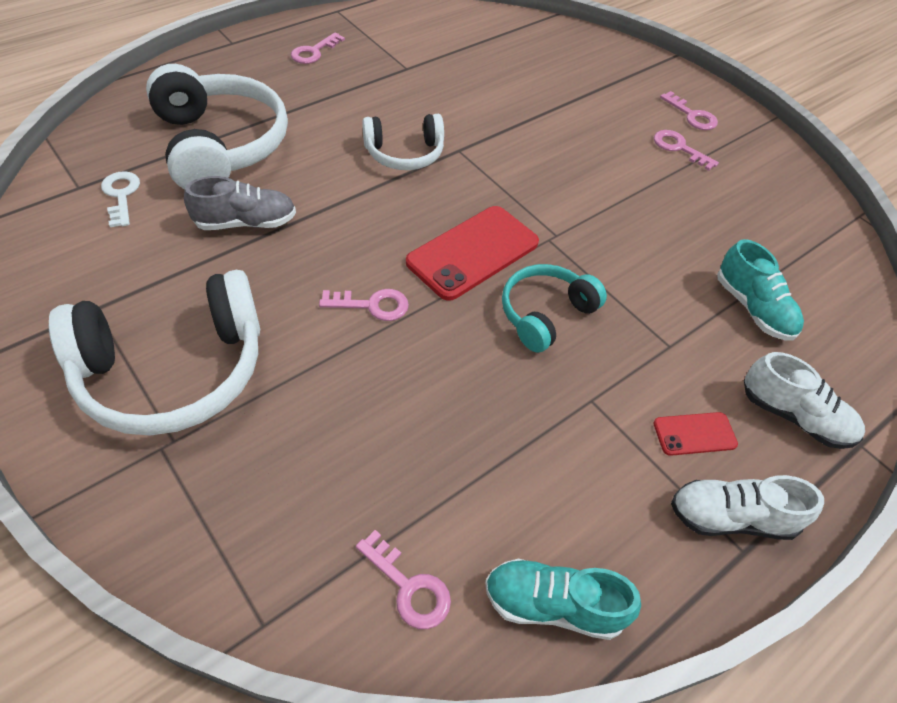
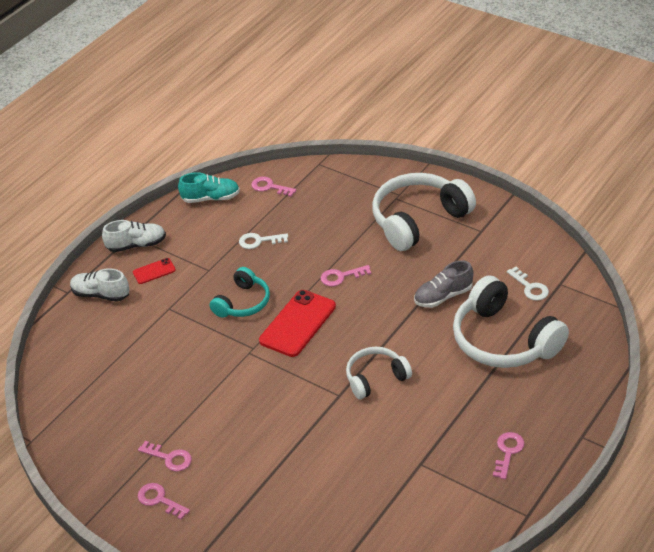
camera: 170 degrees right, 10 degrees down
turquoise shoe [717,239,804,340] -> none
none -> white key [239,233,288,249]

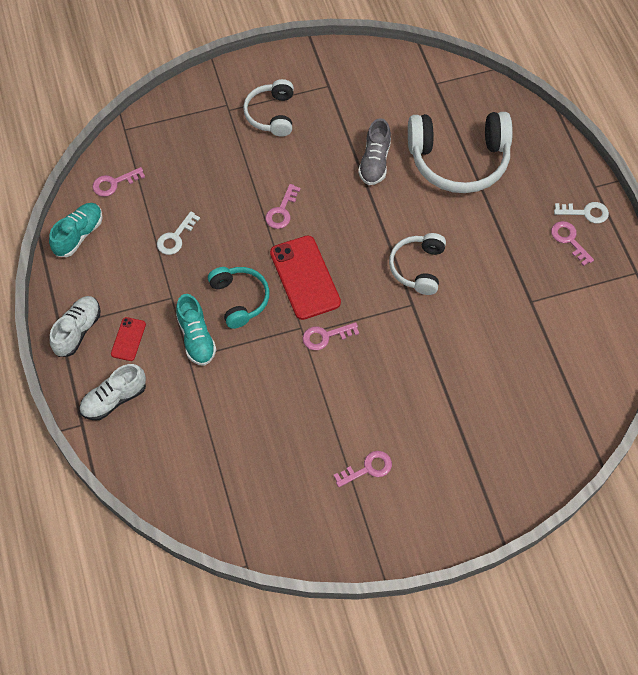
camera: 55 degrees left, 20 degrees up
pink key [138,483,190,520] -> pink key moved to [302,322,359,350]
white headphones [372,173,476,251] -> white headphones [243,79,294,137], size x0.57
white key [507,267,549,301] -> white key moved to [554,202,609,223]
none -> turquoise shoe [176,294,216,366]

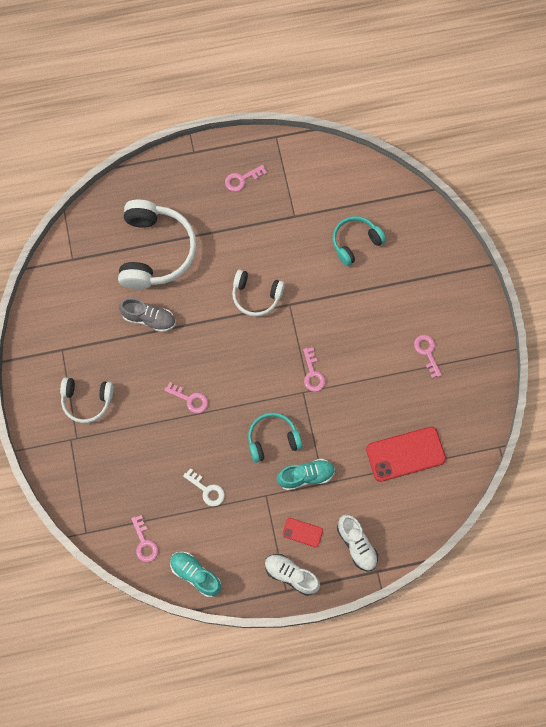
camera: 85 degrees left, 10 degrees up
red phone [270,235,341,320] -> red phone moved to [366,427,446,482]
white key [554,202,609,223] -> none
none -> turquoise headphones [333,216,386,266]

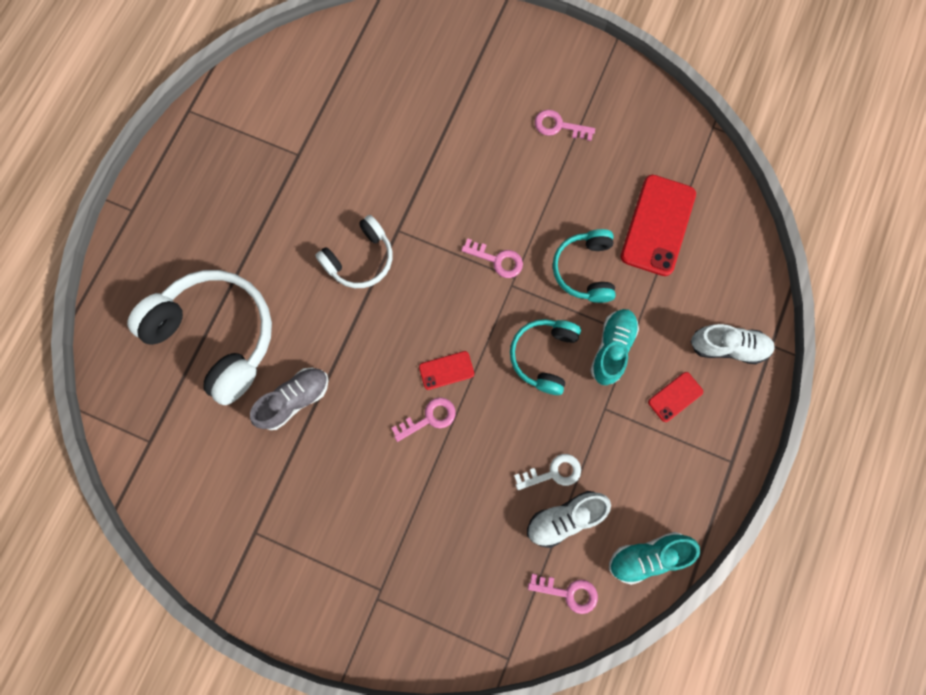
camera: 55 degrees left, 5 degrees up
white headphones [60,377,114,423] -> none
pink key [225,165,267,192] -> none
white shoe [265,554,320,596] -> white shoe moved to [527,491,611,548]
turquoise headphones [333,216,386,266] -> turquoise headphones moved to [553,229,616,303]
none -> red phone [419,351,474,390]

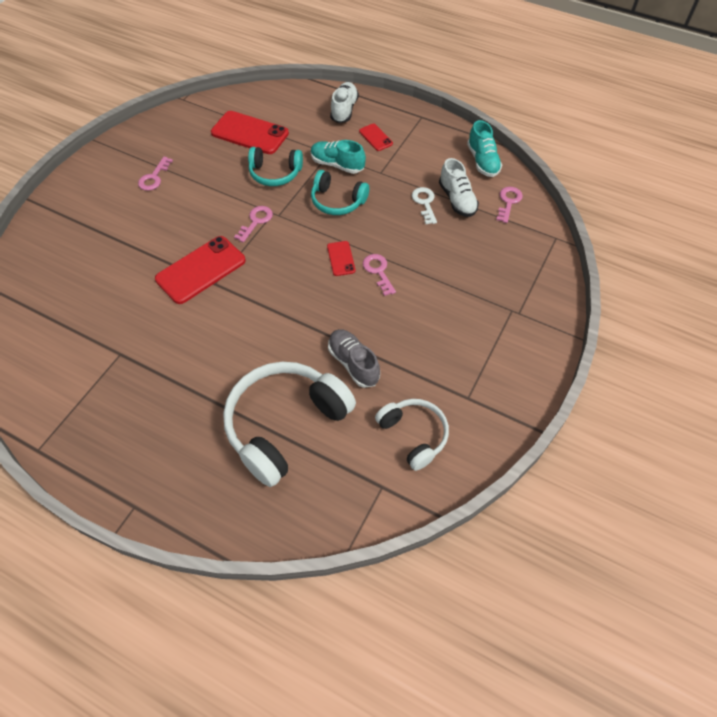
camera: 85 degrees left, 20 degrees down
white headphones [315,215,392,288] -> white headphones moved to [375,399,449,471]
none -> red phone [155,236,245,304]

